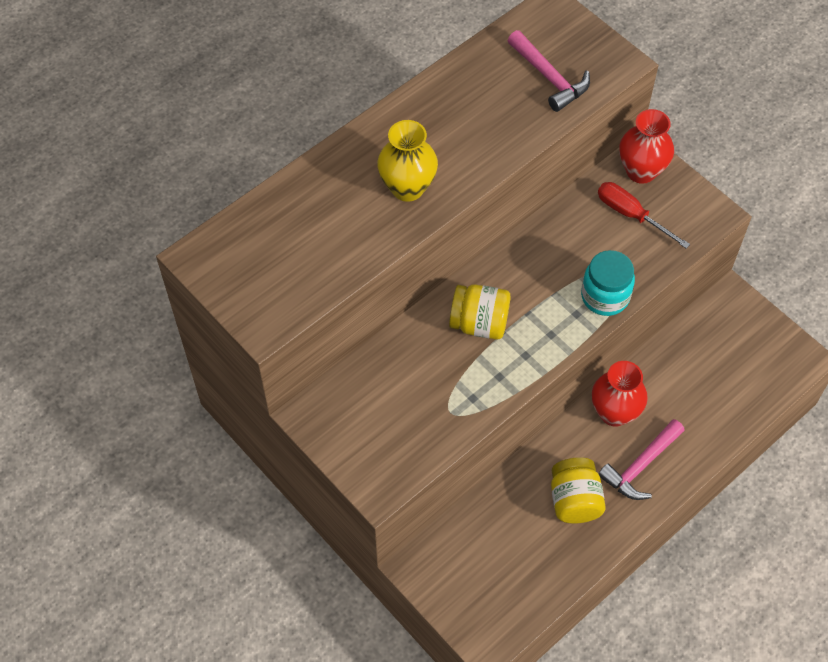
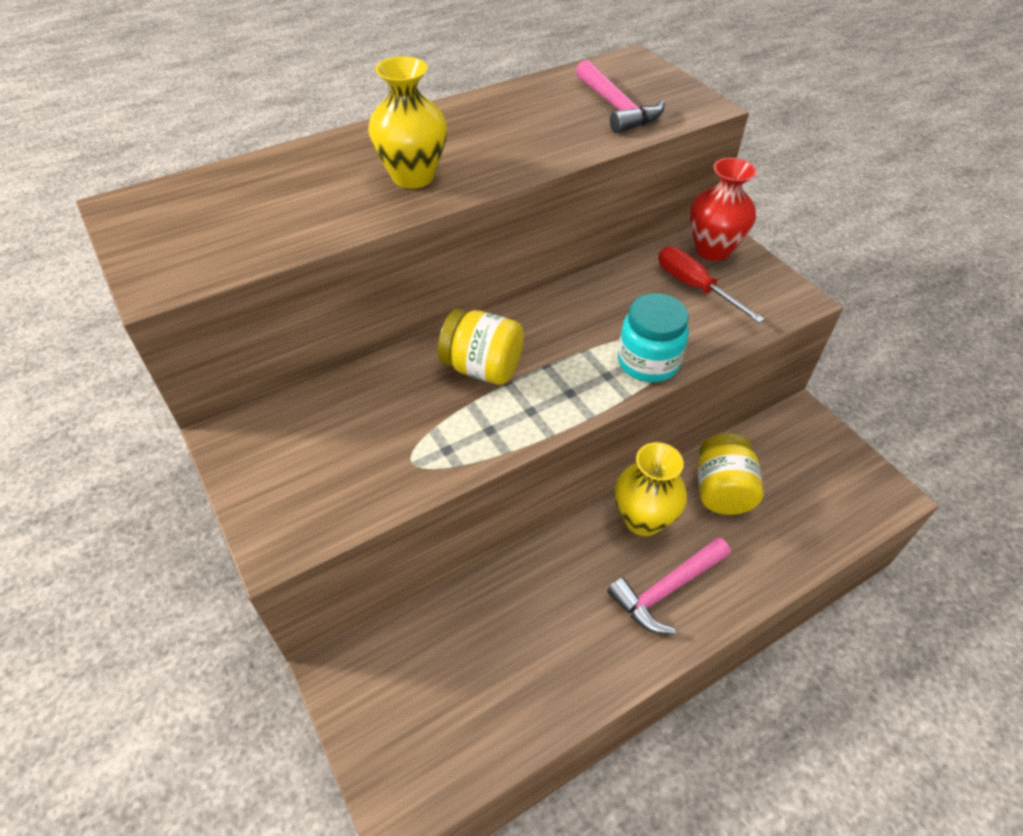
camera: 10 degrees right, 10 degrees down
yellow jar [551,457,606,524] -> yellow jar moved to [697,433,763,515]
red vase [592,361,648,427] -> yellow vase [615,442,687,536]

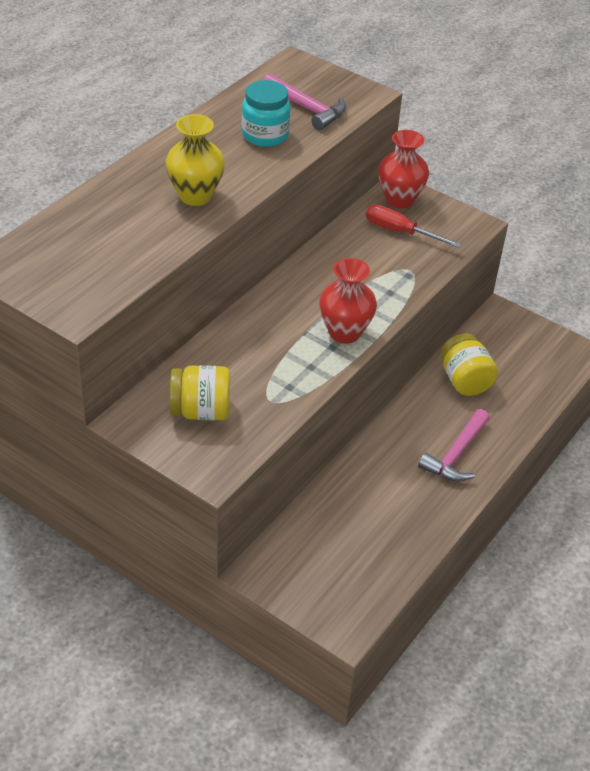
camera: 25 degrees left, 5 degrees down
yellow jar [437,309,524,385] -> yellow jar moved to [170,365,230,421]
yellow vase [615,442,687,536] -> none
turquoise jar [618,293,689,382] -> turquoise jar moved to [242,80,291,147]
none -> red vase [319,258,377,344]

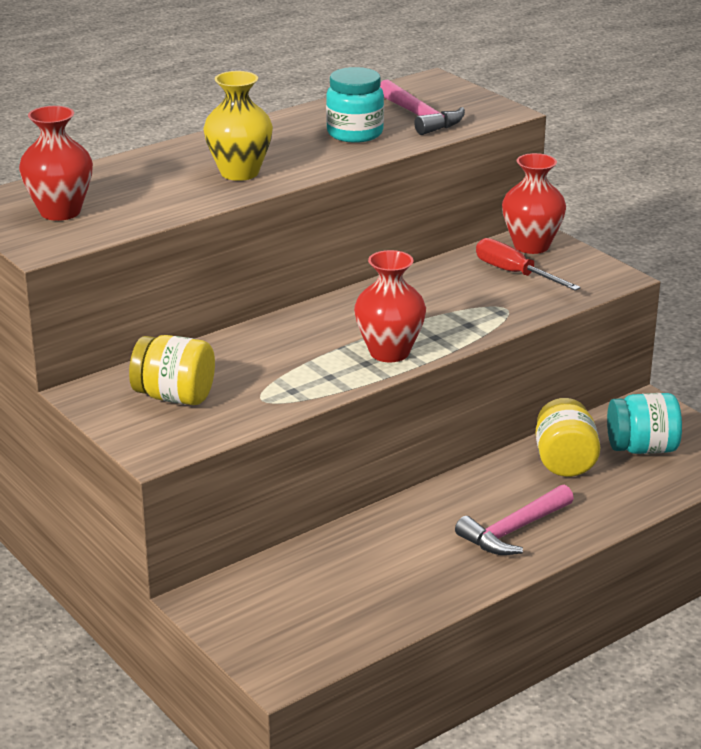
camera: 20 degrees right, 15 degrees down
none -> red vase [19,106,93,221]
none -> turquoise jar [607,393,682,454]

